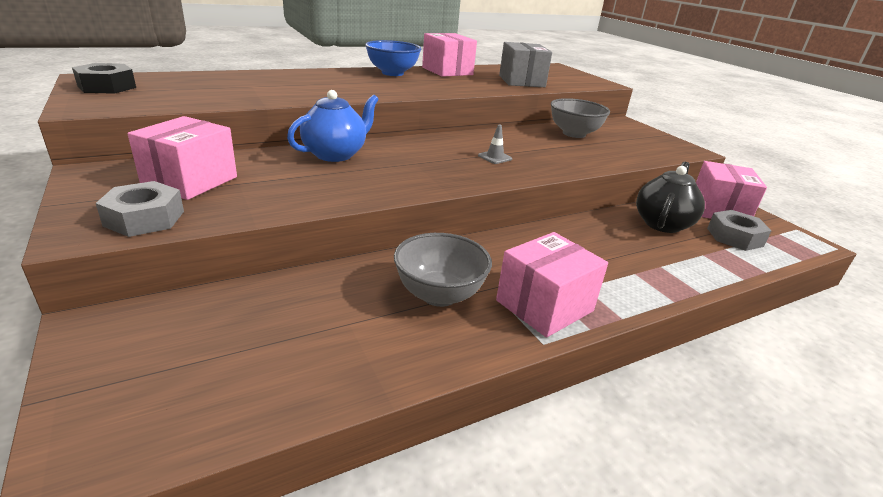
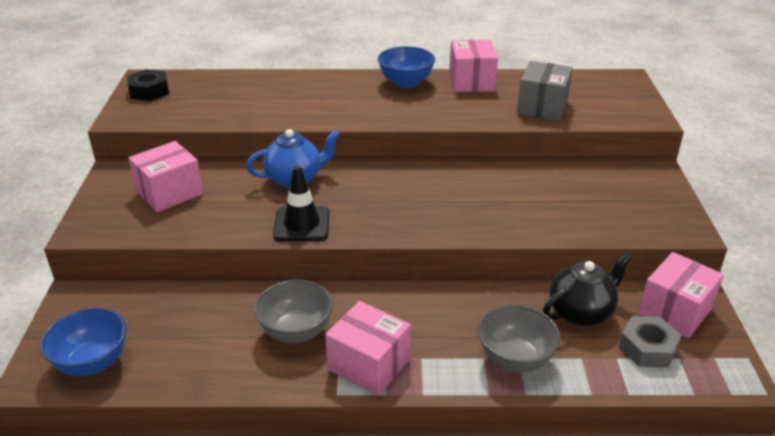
camera: 30 degrees right, 5 degrees up
grey nut [96,181,184,237] -> none
grey traffic cone [478,125,512,164] -> none
pink box [496,232,608,338] -> pink box turned 45 degrees clockwise [325,301,411,396]
grey bowl [551,98,610,138] -> grey bowl moved to [478,305,561,373]
none -> blue bowl [40,308,127,376]
none -> black traffic cone [273,165,329,241]

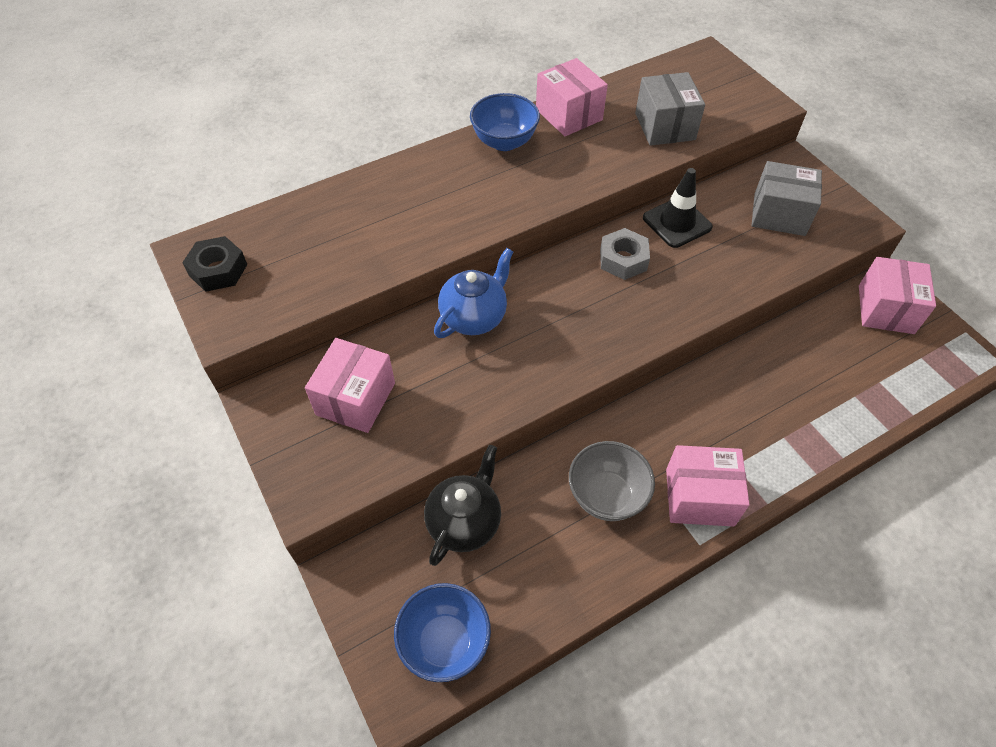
camera: 30 degrees left, 20 degrees up
black traffic cone [273,165,329,241] -> black traffic cone moved to [643,168,713,248]
grey bowl [478,305,561,373] -> none
black teapot [543,252,632,326] -> black teapot moved to [424,445,501,566]
grey nut [619,316,681,368] -> grey nut moved to [600,228,650,280]
none -> grey box [752,161,822,236]

